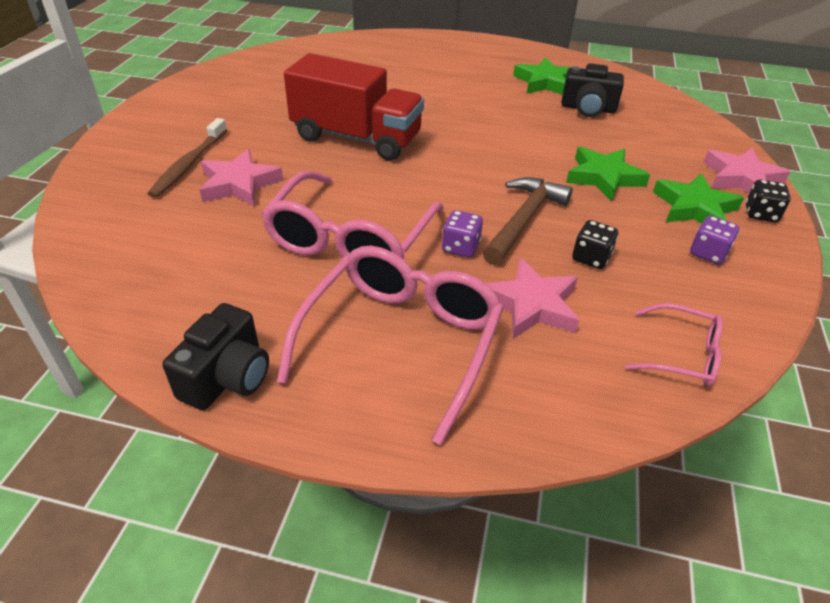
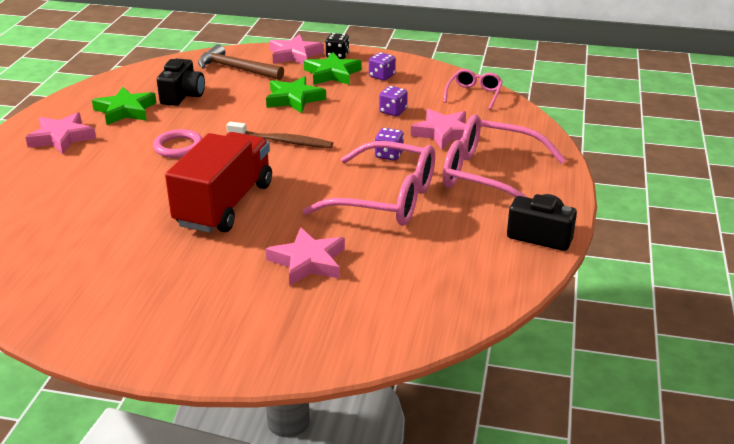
camera: 90 degrees left, 10 degrees down
brown toothbrush [147,118,227,198] -> brown toothbrush moved to [226,121,333,148]
brown hammer [483,177,573,265] -> brown hammer moved to [198,44,284,80]
black dice [572,220,618,269] -> purple dice [379,86,408,116]
none -> pink star [25,112,96,154]
none -> pink ring [153,129,202,158]

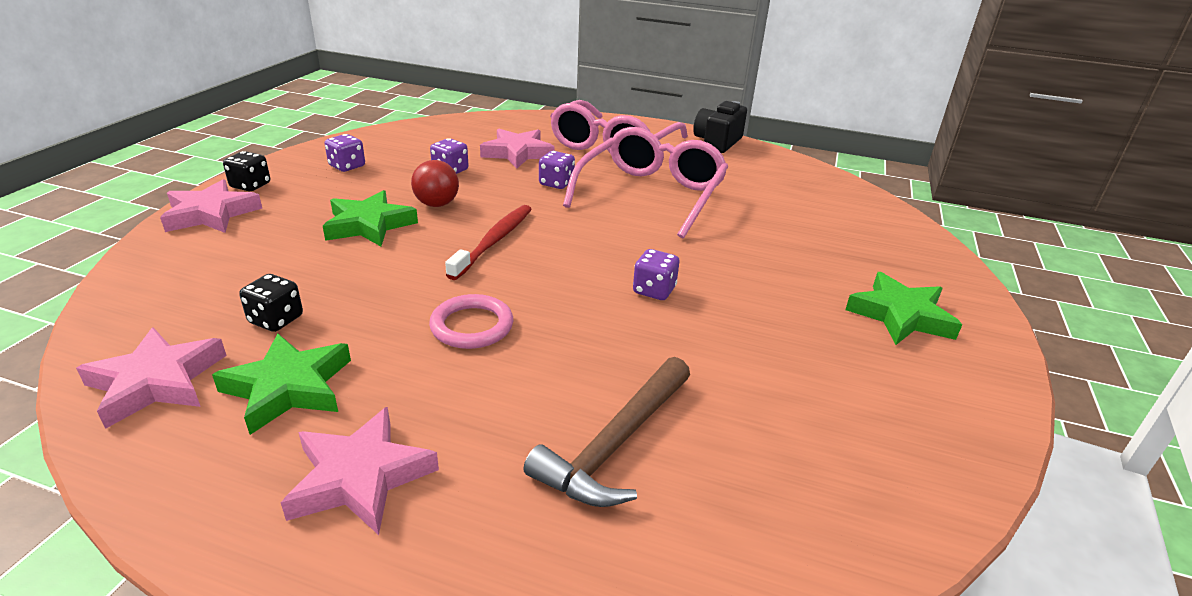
camera: 85 degrees left, 0 degrees up
black camera [157,59,205,106] -> black dice [239,274,303,332]
red truck [165,132,272,233] -> purple dice [633,249,679,300]
brown hammer [198,44,284,80] -> brown hammer moved to [524,357,690,507]
brown toothbrush [226,121,333,148] -> red toothbrush [445,205,532,280]
pink star [266,227,345,286] -> pink star moved to [76,327,227,429]
green star [304,52,361,85] -> green star moved to [845,272,962,345]
pink glasses [444,69,503,110] -> none
none -> red ball [411,160,459,207]

